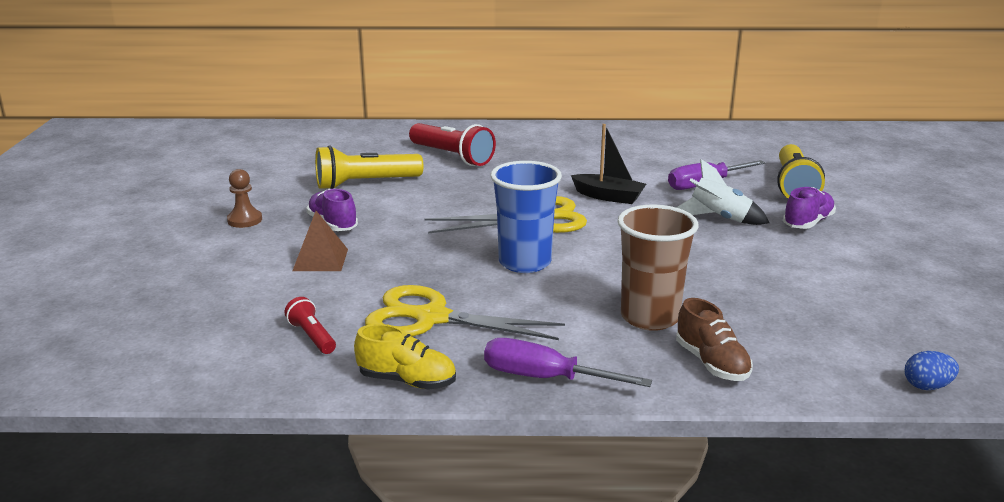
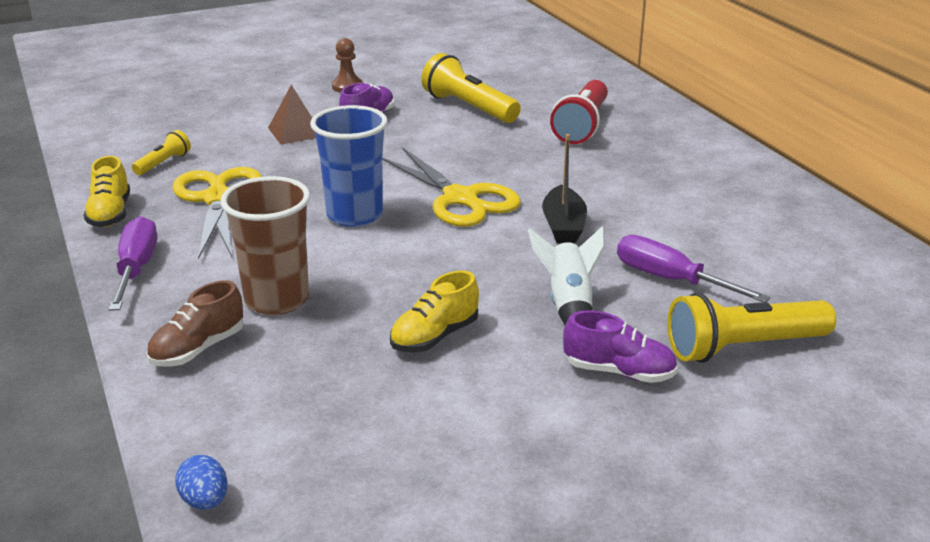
camera: 65 degrees right, 5 degrees up
red flashlight [285,297,336,354] -> yellow flashlight [132,130,191,175]
none -> yellow shoe [390,270,479,352]

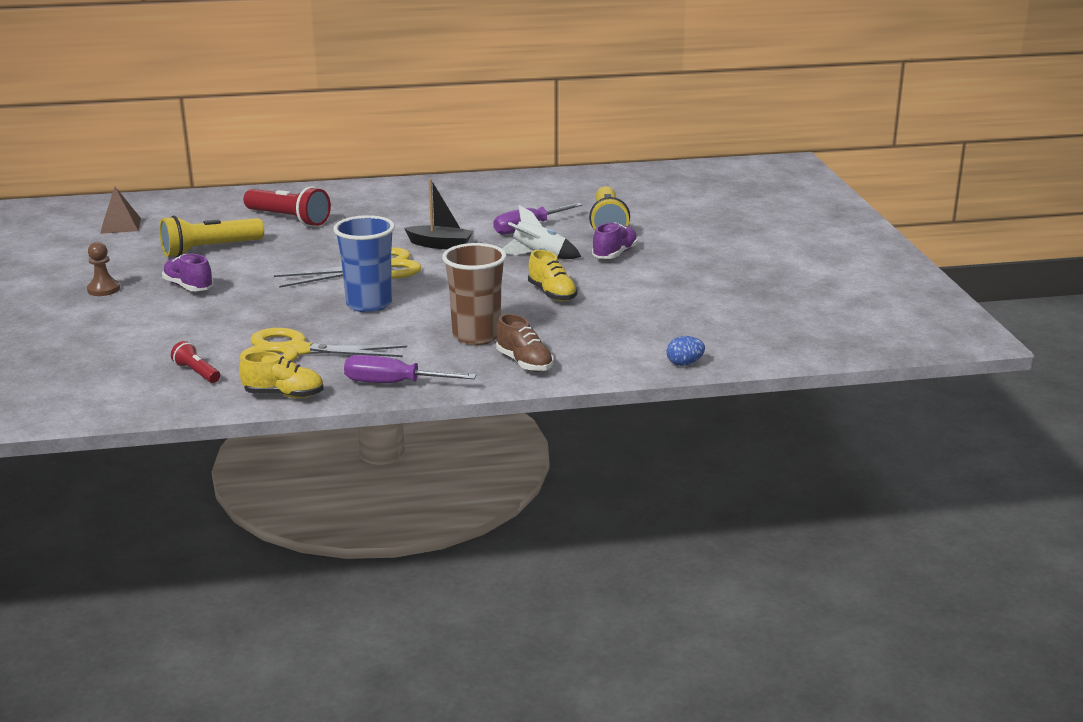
camera: 75 degrees left, 5 degrees down
yellow flashlight [132,130,191,175] -> red flashlight [171,341,220,383]
brown pyramid [268,85,316,145] -> brown pyramid moved to [100,187,141,234]

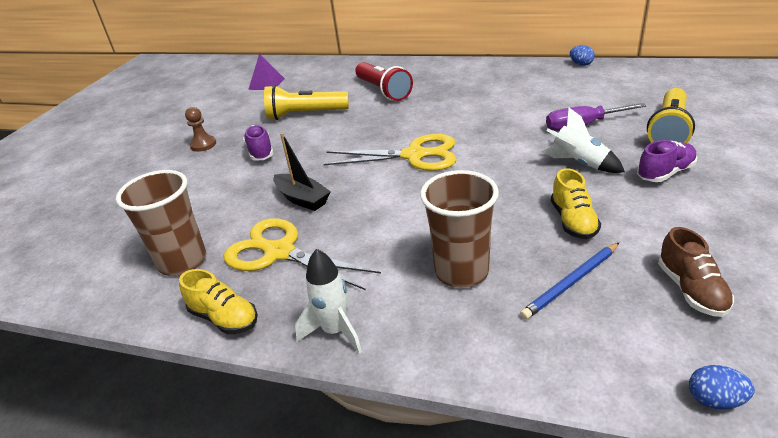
camera: 30 degrees right, 10 degrees up
brown pyramid [100,187,141,234] -> purple pyramid [248,54,285,90]
red flashlight [171,341,220,383] -> brown cup [116,170,206,276]
blue cup [333,215,395,313] -> none
purple screwdriver [344,355,476,383] -> white rocket [295,249,362,354]
black boat [404,179,473,249] -> black boat moved to [273,133,331,211]
brown shoe [496,314,553,372] -> brown shoe moved to [658,227,734,317]
none -> blue pencil [520,243,619,320]
none -> blue egg [570,45,595,66]

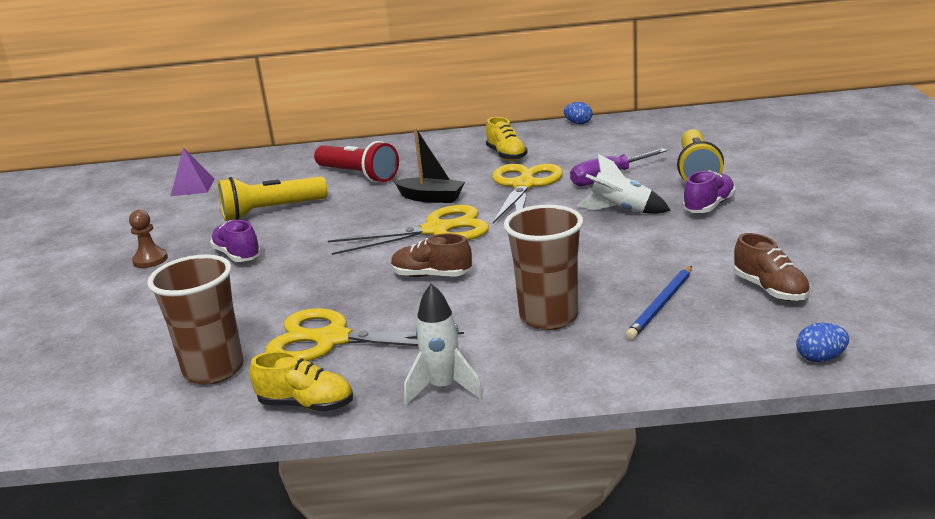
camera: 20 degrees left, 10 degrees down
black boat [273,133,331,211] -> black boat moved to [394,128,465,203]
yellow shoe [551,168,601,239] -> yellow shoe moved to [486,117,528,161]
none -> brown shoe [391,233,472,277]
none -> yellow scissors [493,164,563,224]

